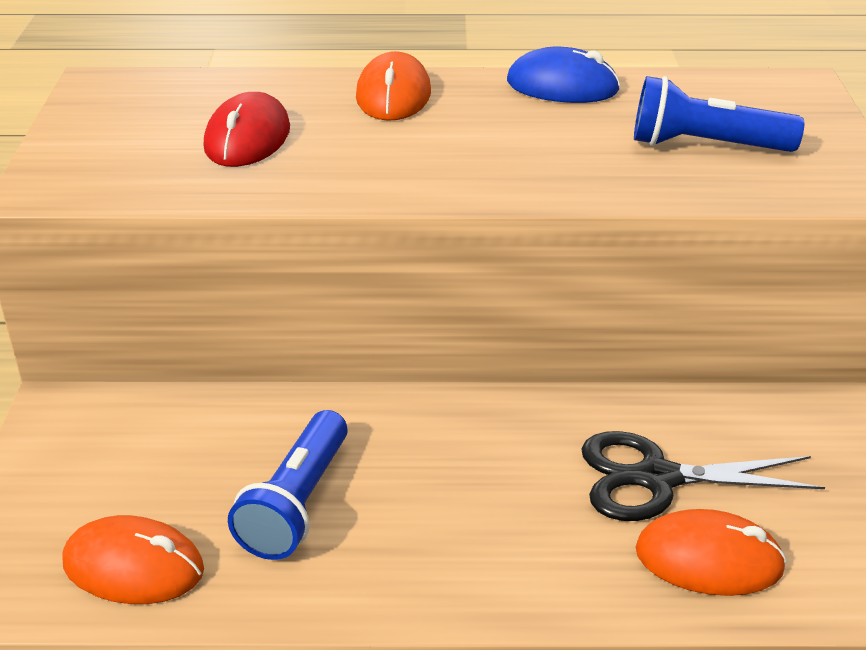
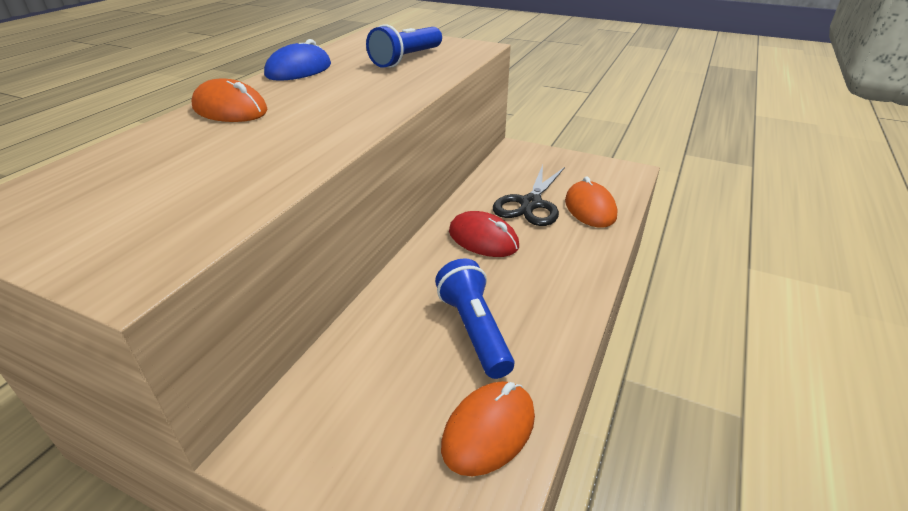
camera: 65 degrees left, 0 degrees up
red mouse [203,92,290,167] -> red mouse moved to [449,211,519,257]
blue flashlight [228,410,348,560] -> blue flashlight turned 150 degrees counterclockwise [435,258,514,379]
orange mouse [635,509,787,596] -> orange mouse turned 45 degrees counterclockwise [565,176,617,228]

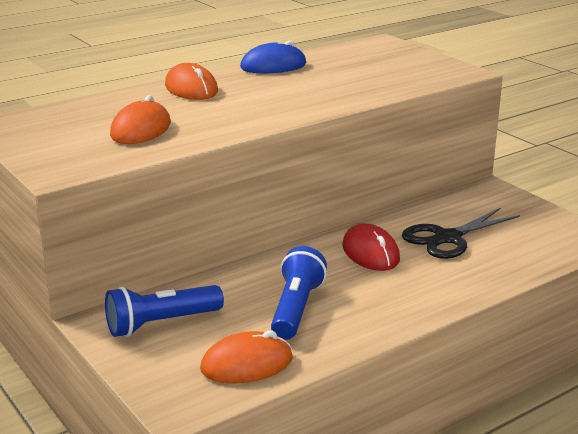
camera: 30 degrees right, 10 degrees down
blue flashlight [366,24,442,68] -> blue flashlight moved to [105,285,224,337]
orange mouse [565,176,617,228] -> orange mouse moved to [110,95,171,144]

